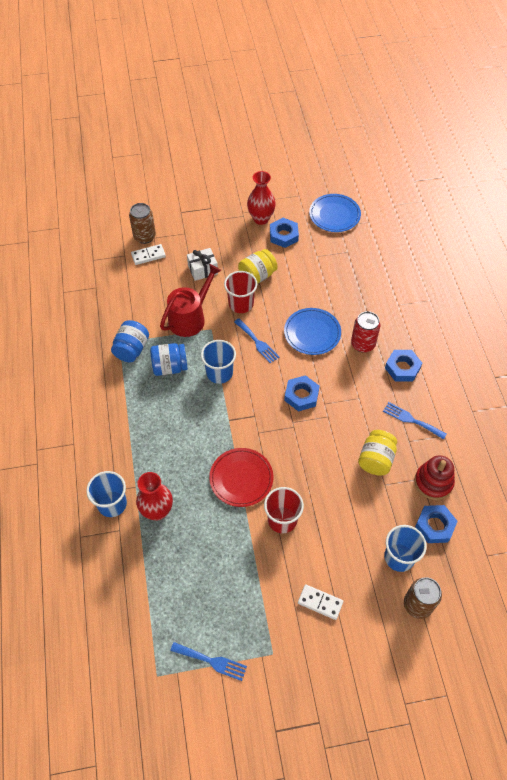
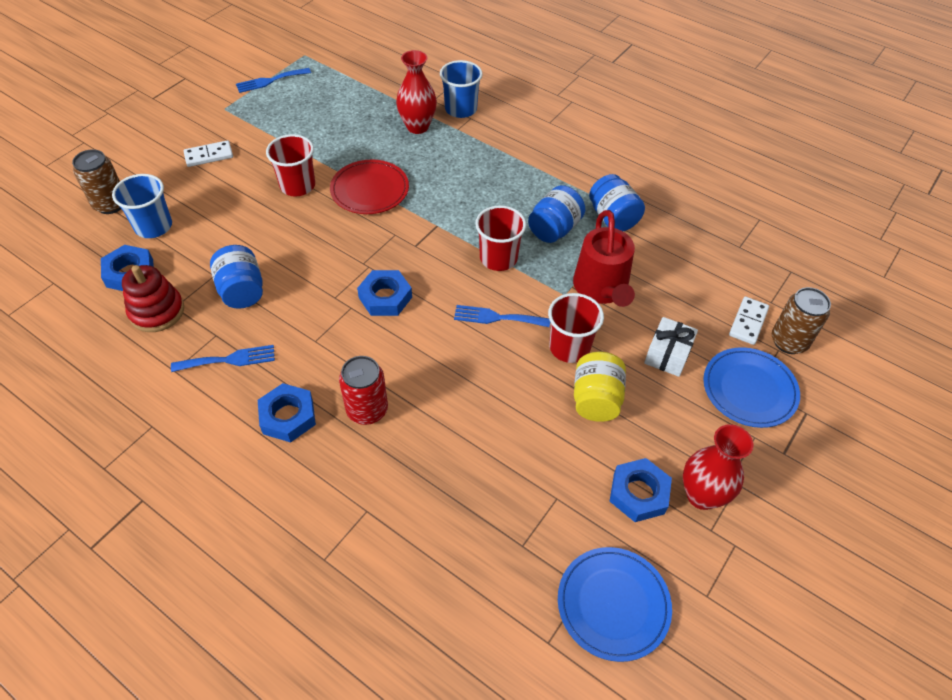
camera: 135 degrees right, 5 degrees down
blue cup [201,340,236,384] -> red cup [475,205,526,271]
blue plate [284,308,341,355] -> blue plate moved to [703,347,800,428]
yellow jar [358,430,397,476] -> blue jar [210,245,263,309]

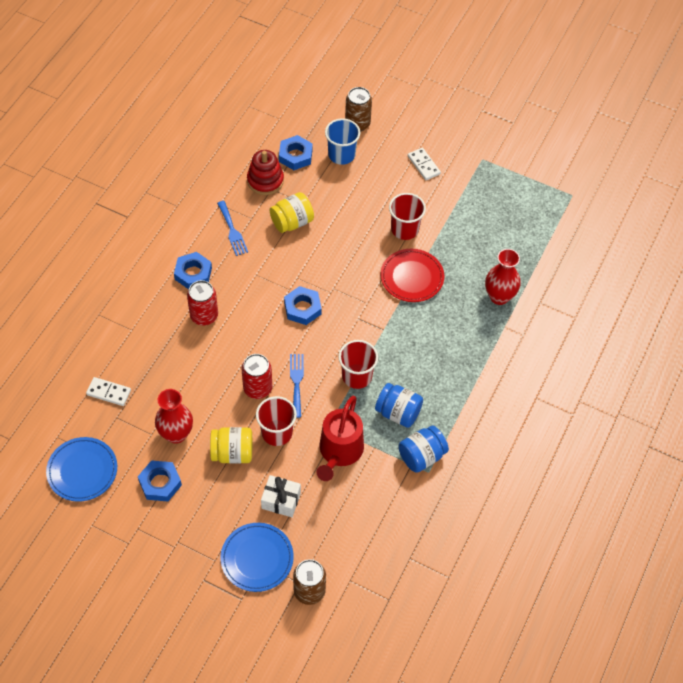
camera: 80 degrees right, 5 degrees up
blue jar [210,245,263,309] -> yellow jar [270,192,314,233]
blue fork [236,68,311,93] -> none
blue cup [440,60,483,118] -> none
red watering can [573,210,635,307] -> red watering can turned 60 degrees counterclockwise [316,396,364,481]
red vase [683,424,753,510] -> red vase moved to [155,389,193,444]
white domino [729,296,769,345] -> white domino moved to [86,377,131,406]
none -> red can [241,354,272,399]

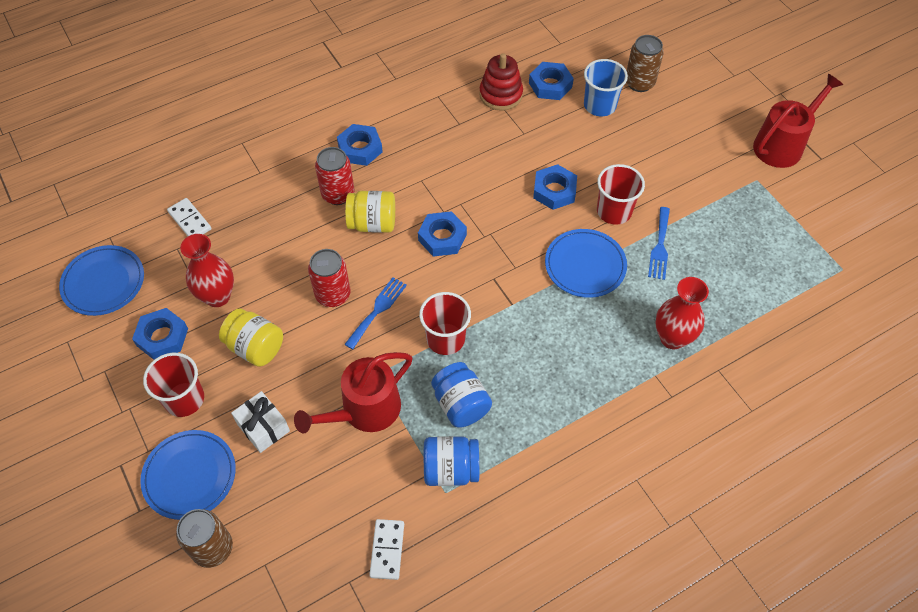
camera: 35 degrees right, 0 degrees up
blue fork [217,201,248,256] -> blue fork moved to [648,207,670,280]
red cup [256,396,297,446] -> red cup moved to [143,353,204,417]
yellow jar [270,192,314,233] -> yellow jar moved to [345,191,395,233]
red plate [380,249,444,302] -> blue plate [545,229,627,298]
white domino [408,148,441,180] -> white domino moved to [369,519,404,580]
none -> blue nut [533,164,577,210]
none -> red watering can [753,74,843,168]

